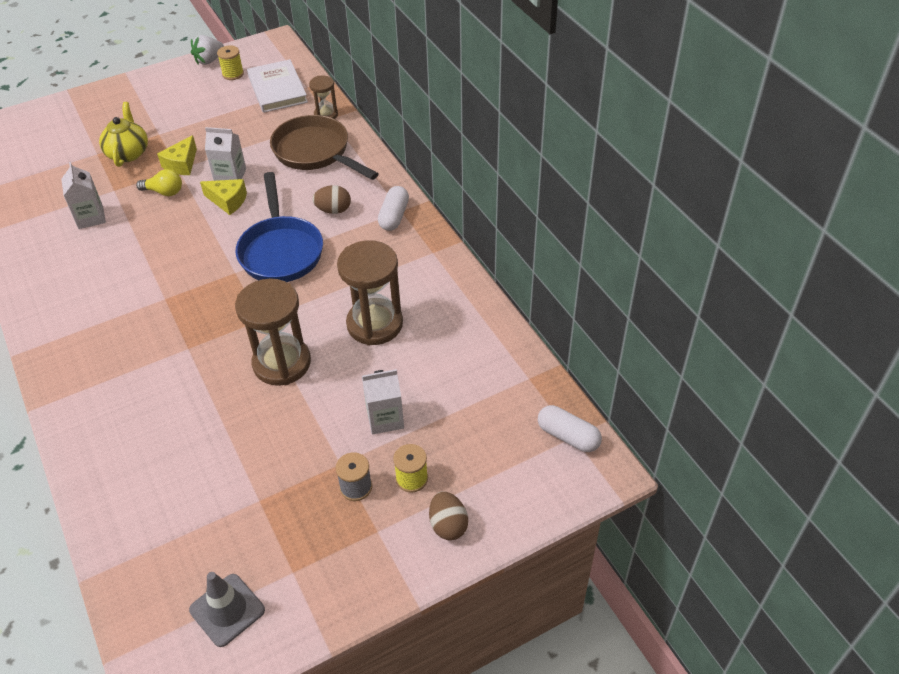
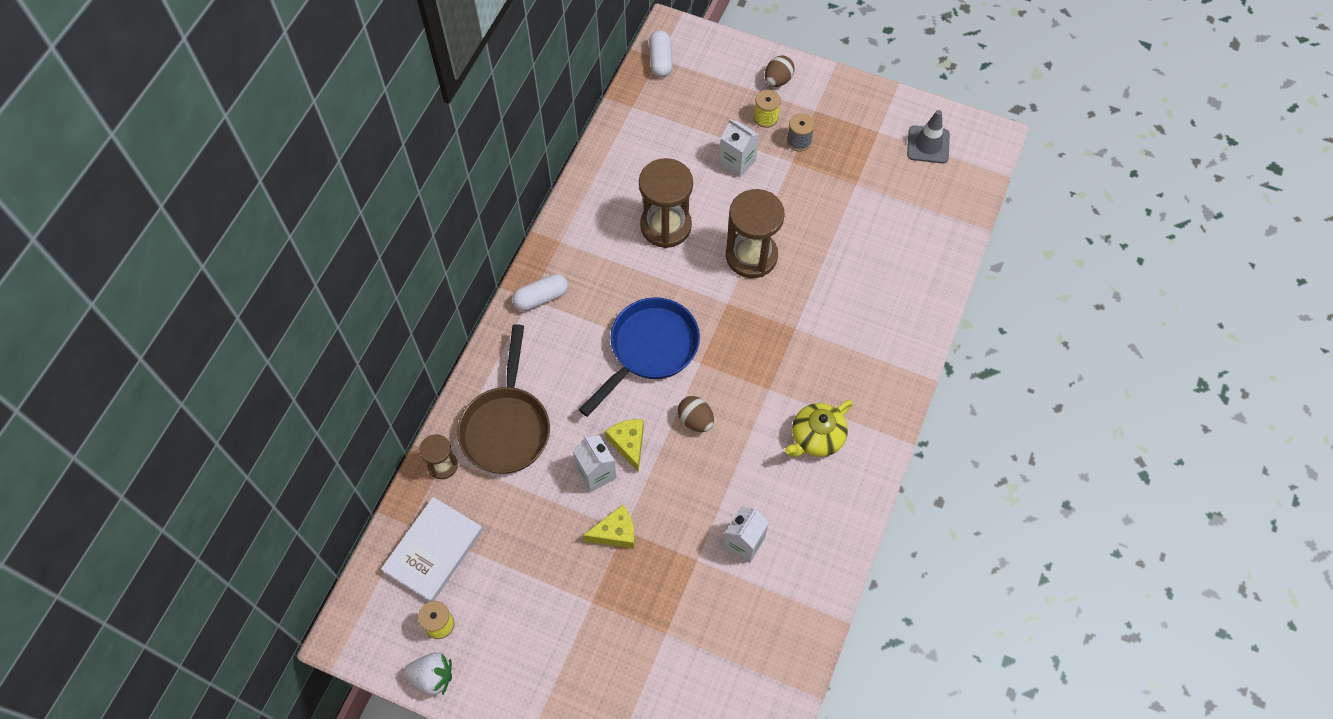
camera: 130 degrees left, 15 degrees up
yellow teapot [99,102,148,167] -> yellow teapot moved to [785,400,853,457]
yellow light bulb [136,169,182,196] -> none
brown egg [312,185,351,214] -> brown egg moved to [678,396,714,432]

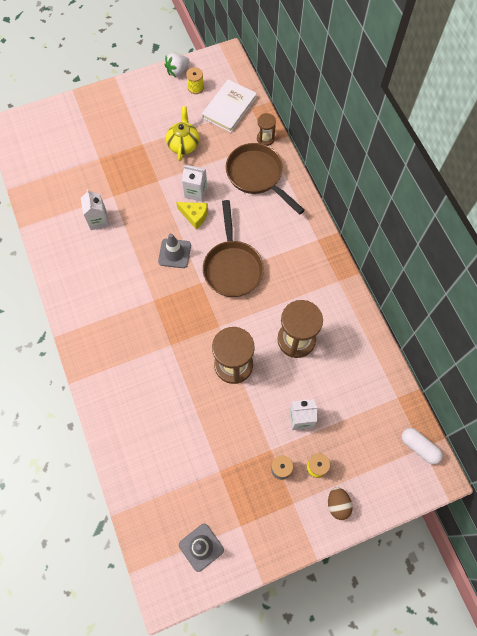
camera: 135 degrees right, 5 degrees up
white book [381,497,483,602] -> white book turned 45 degrees clockwise [202,79,257,133]
white capsule [512,274,568,311] -> none
blue pan [578,297,700,417] -> brown pan [203,200,264,297]
yellow cheese [583,504,635,549] -> none
brown egg [678,396,714,432] -> grey traffic cone [158,233,191,268]
yellow teapot [785,400,853,457] -> yellow teapot moved to [166,106,199,161]

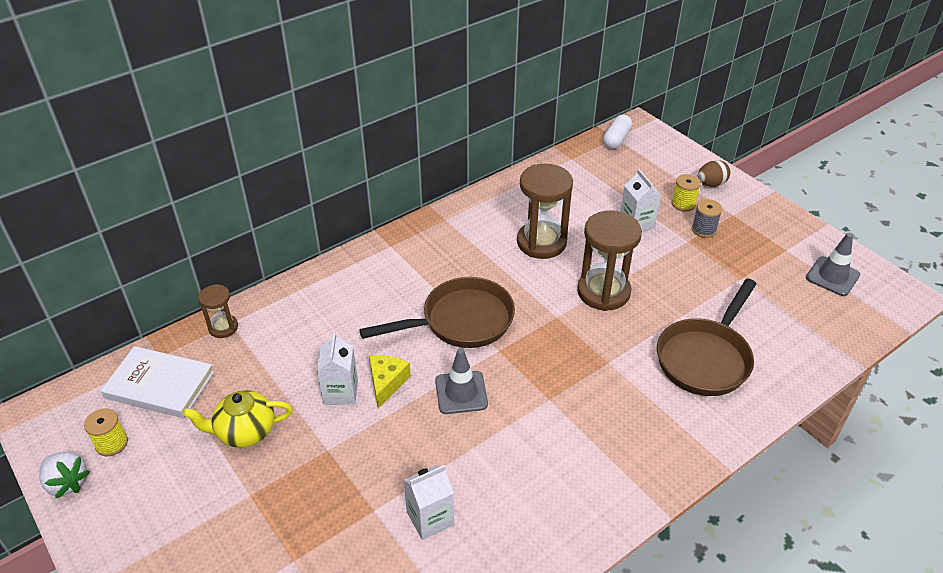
camera: 105 degrees left, 25 degrees down
brown pan [226,143,305,215] -> brown pan moved to [657,279,756,396]

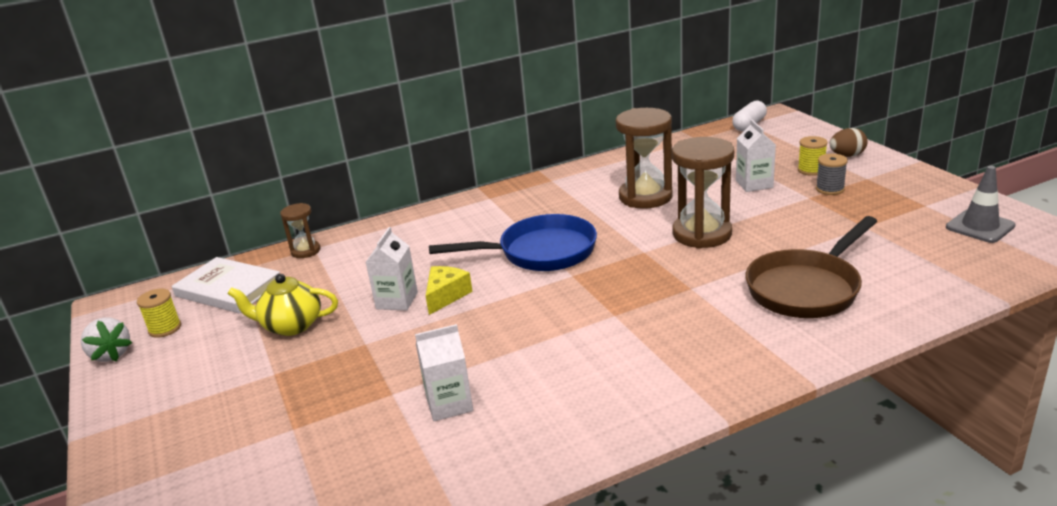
camera: 15 degrees right, 15 degrees down
brown pan [359,277,515,348] -> blue pan [429,214,597,271]
grey traffic cone [435,348,488,414] -> none

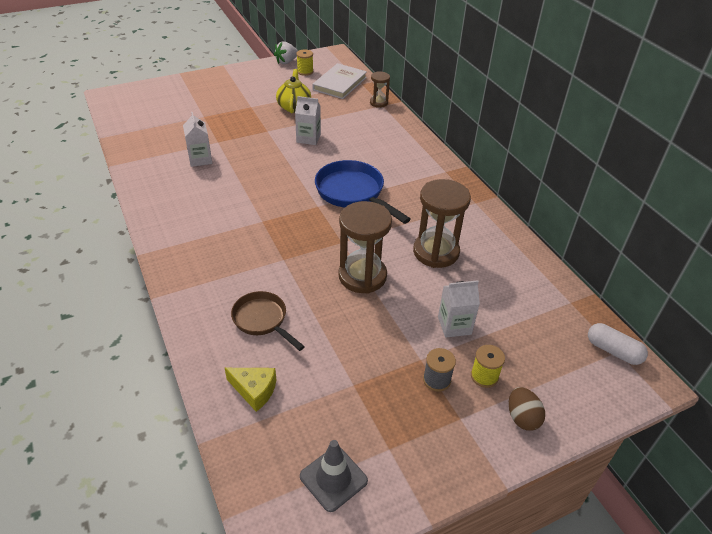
camera: 85 degrees right, 15 degrees up
yellow cheese [426,266,473,315] -> yellow cheese moved to [225,368,276,412]
blue pan [429,214,597,271] -> blue pan turned 150 degrees clockwise [315,160,411,224]
brown pan [745,216,878,318] -> brown pan [231,291,305,351], size x0.63

